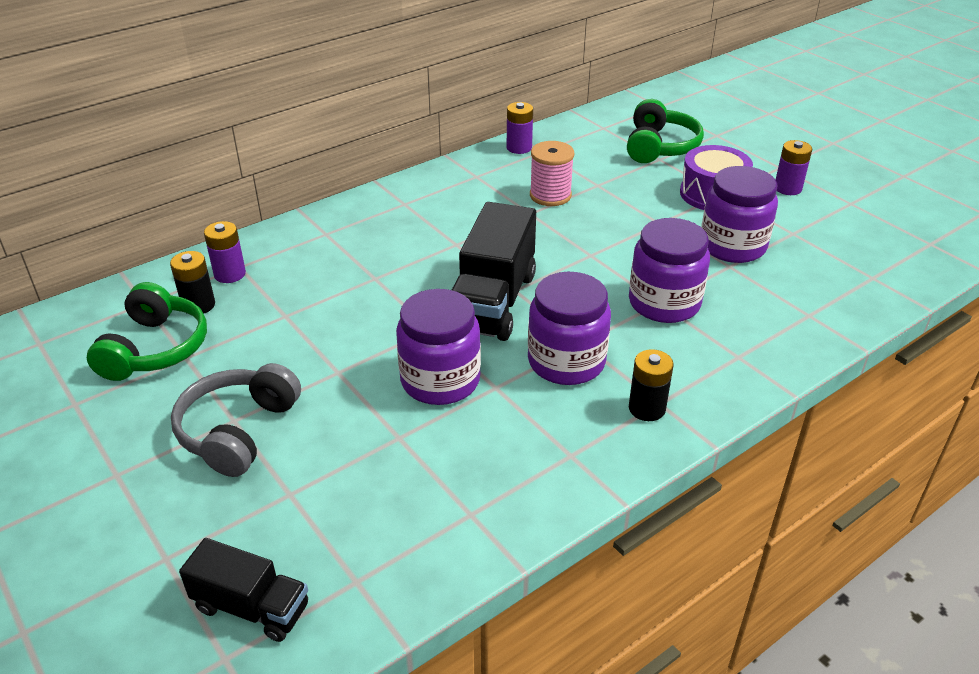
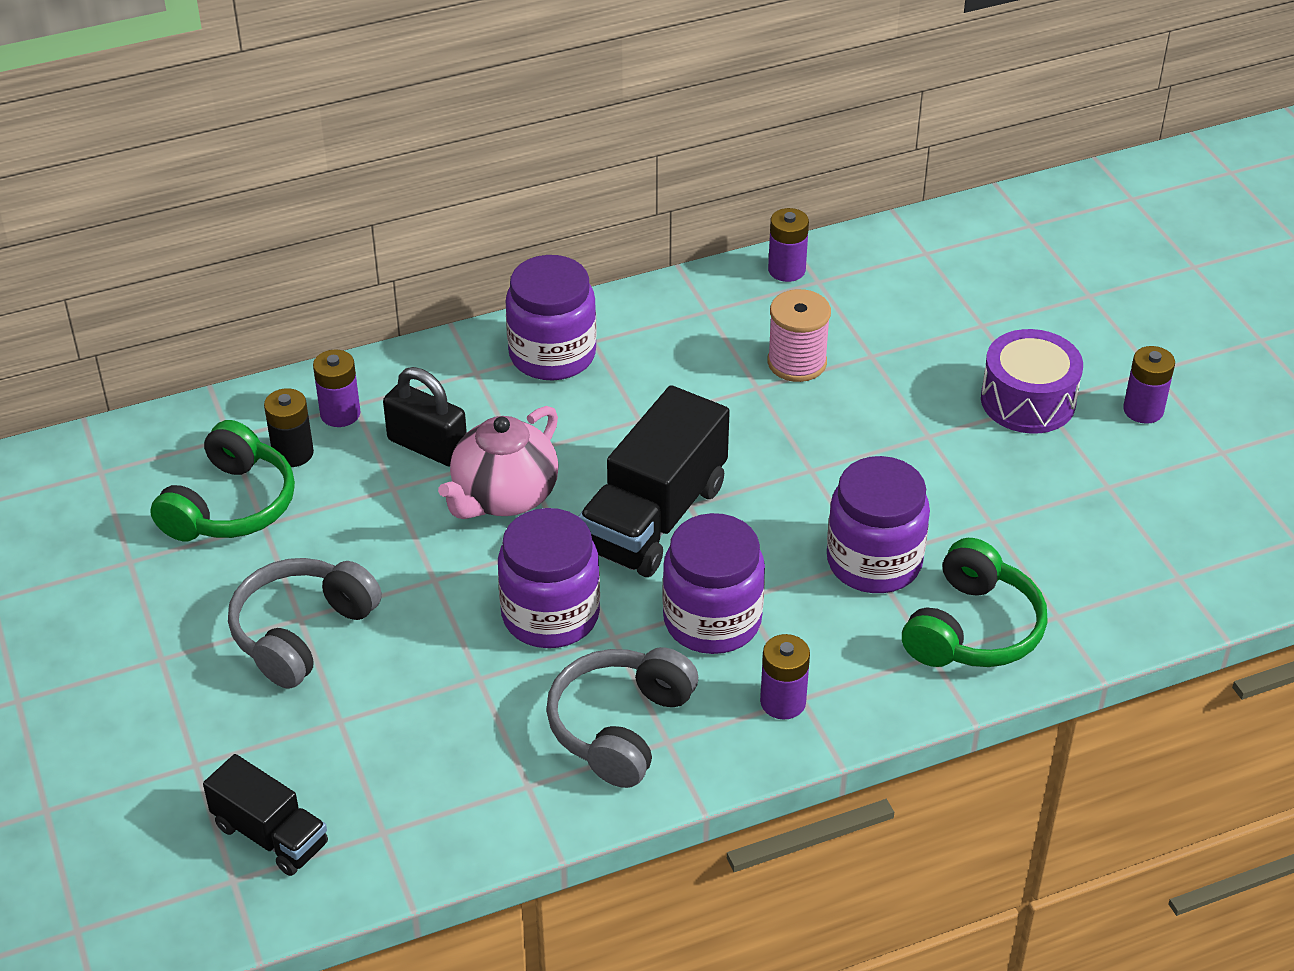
camera: 15 degrees right, 5 degrees up
green headphones [627,99,704,163] -> green headphones moved to [902,538,1047,667]
black battery [629,349,674,421] -> purple battery [760,634,810,720]
purple jar [701,166,778,263] -> purple jar moved to [506,255,597,380]
none -> black padlock [383,367,467,467]
none -> pink teapot [438,406,559,519]
none -> grey headphones [546,647,698,788]

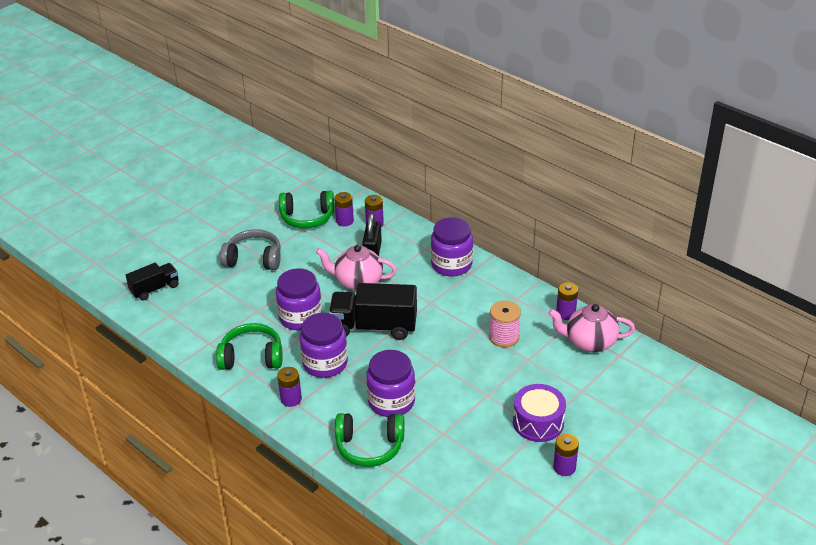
camera: 65 degrees right, 5 degrees down
black truck [203,754,328,876] -> black truck turned 135 degrees counterclockwise [126,263,179,301]
black battery [264,388,314,467] -> purple battery [334,192,354,226]
grey headphones [546,647,698,788] -> green headphones [216,323,282,370]
none -> pink teapot [548,304,635,352]

